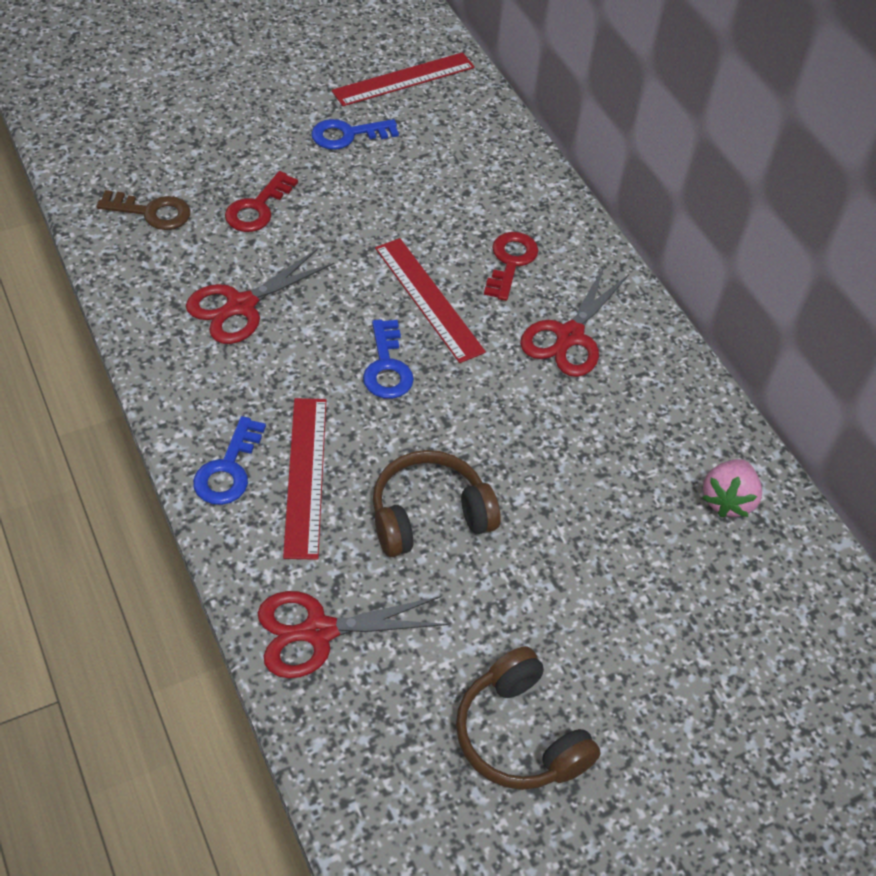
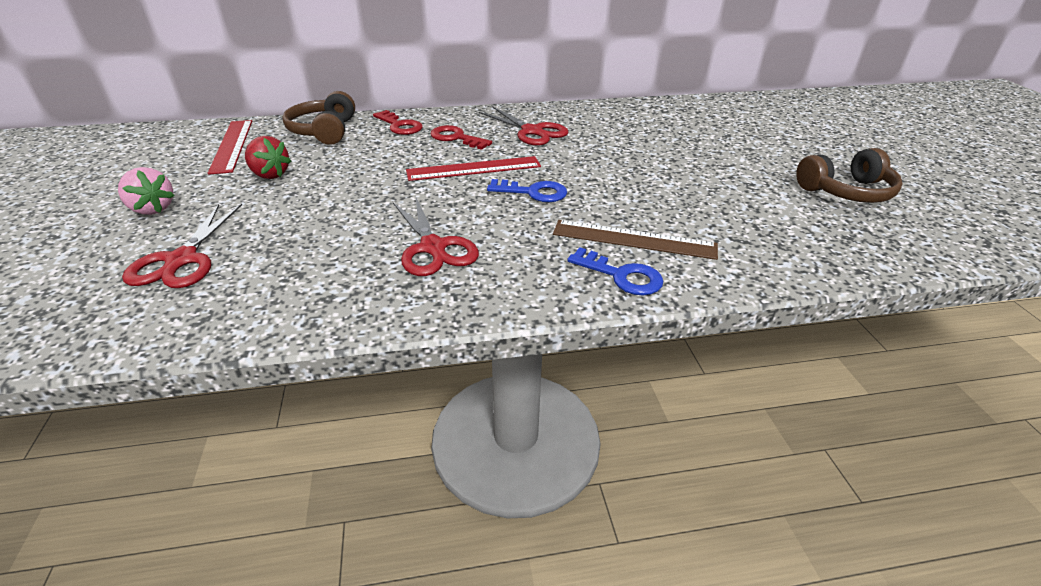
camera: 70 degrees left, 15 degrees down
brown key [97,190,191,230] -> none
red key [225,171,298,232] -> red key moved to [373,110,422,135]
red scissors [258,591,448,678] -> red scissors moved to [122,204,242,288]
red ruler [283,398,326,560] -> brown ruler [553,220,718,260]
blue key [311,119,399,150] -> red strawberry [245,136,291,179]
brown headphones [373,450,501,557] -> brown headphones moved to [282,91,355,145]
pink strawberry [702,459,762,517] -> pink strawberry moved to [118,167,175,215]

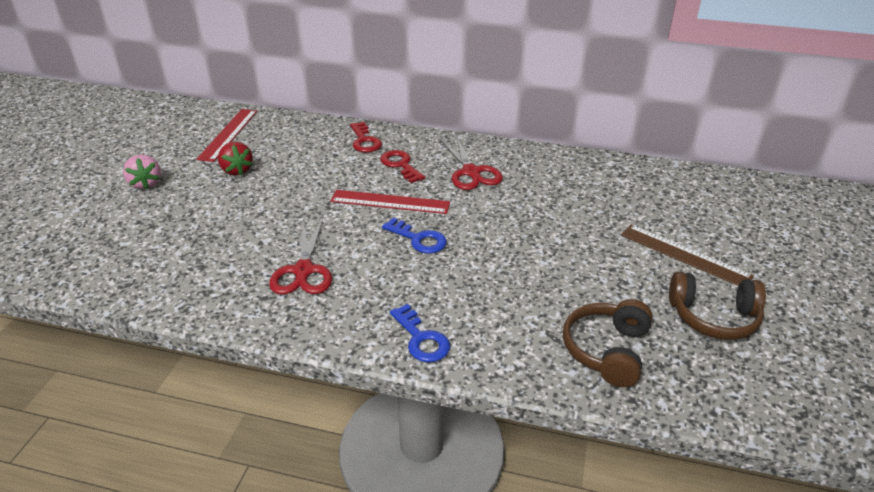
camera: 25 degrees right, 0 degrees up
red scissors [122,204,242,288] -> none
brown headphones [282,91,355,145] -> brown headphones moved to [563,299,653,387]
brown ruler [553,220,718,260] -> brown ruler moved to [621,225,754,286]

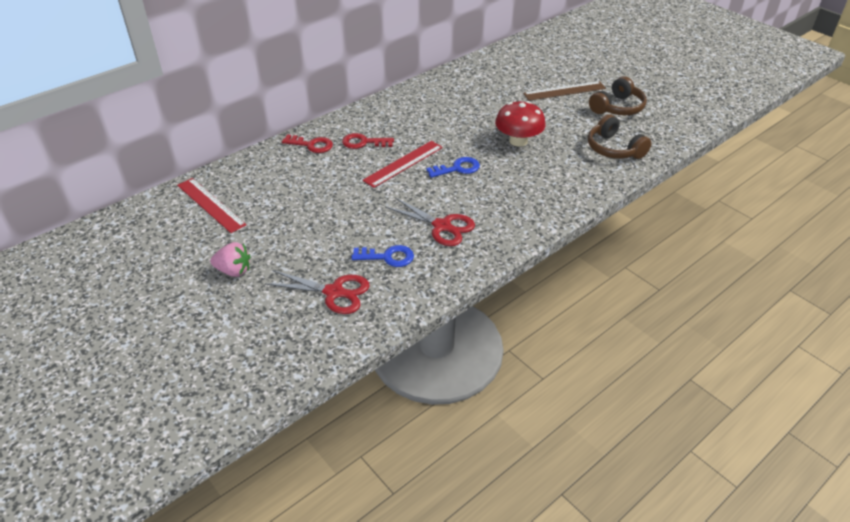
camera: 55 degrees left, 5 degrees up
red strawberry [218,142,253,176] -> none
blue key [390,304,450,362] -> blue key moved to [351,245,414,267]
red scissors [441,136,503,190] -> red scissors moved to [265,270,370,314]
none -> red mushroom [495,101,546,147]

